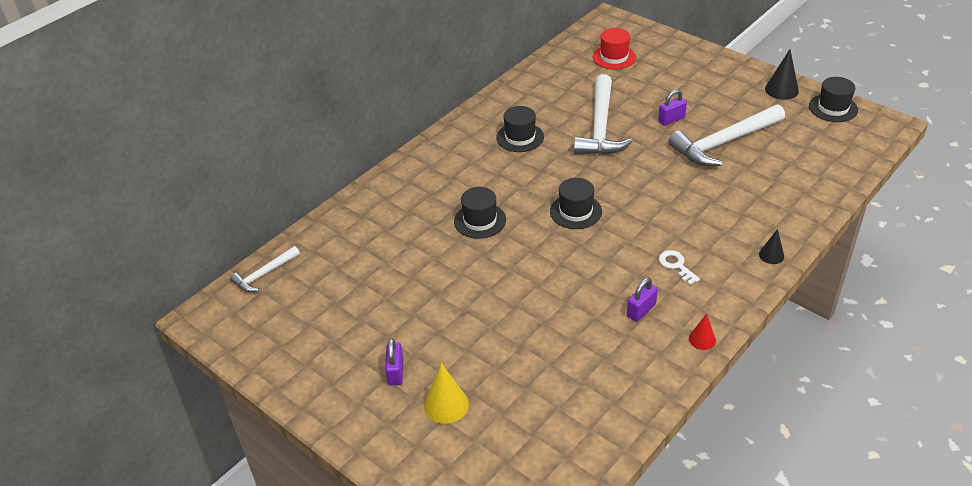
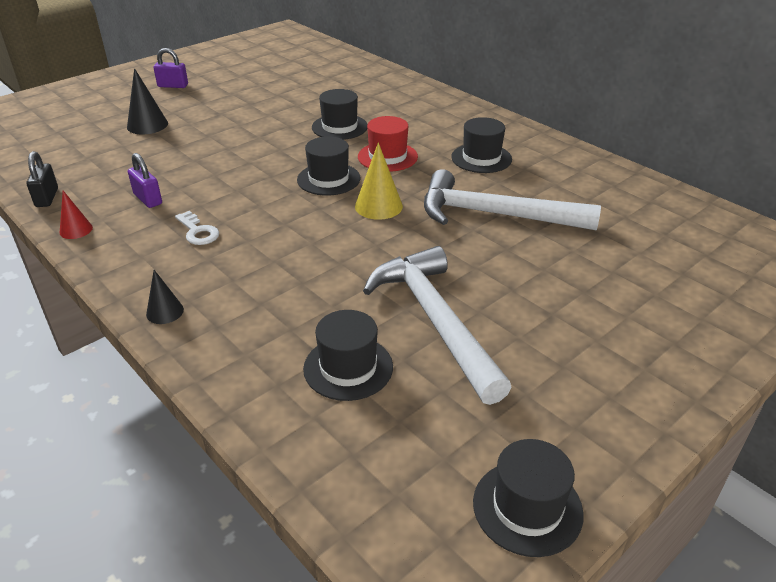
camera: 95 degrees right, 5 degrees down
white hammer [230,246,300,292] -> none
yellow cone [424,363,469,424] -> yellow cone moved to [355,142,403,220]
red hat [592,28,636,69] -> red hat moved to [358,116,418,172]
purple padlock [658,89,687,126] -> none
white key [659,250,700,285] -> white key turned 75 degrees clockwise [175,211,219,245]
black cone [765,49,799,100] -> black cone moved to [127,68,168,134]
none -> black padlock [26,151,58,207]
none -> black hat [303,310,393,401]

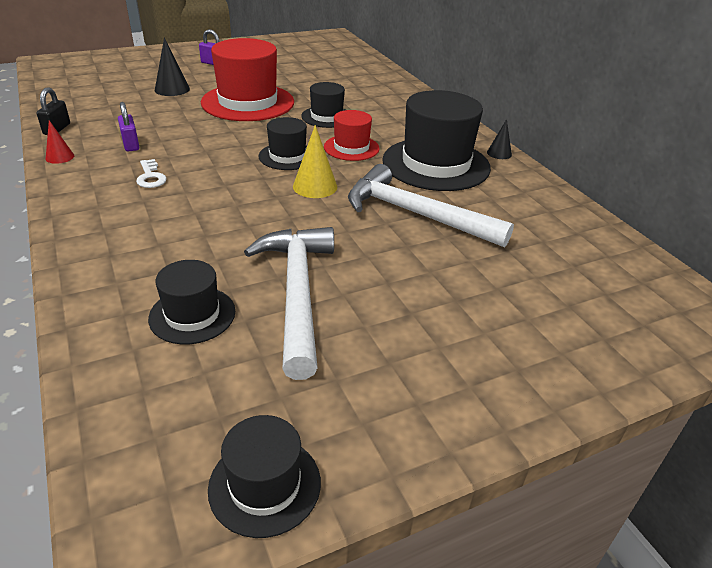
camera: 15 degrees right, 0 degrees up
black cone [146,270,184,324] -> black cone moved to [487,119,512,159]
black hat [451,117,512,173] -> black hat [382,90,491,191], size x1.87
none -> red hat [201,38,294,121]

